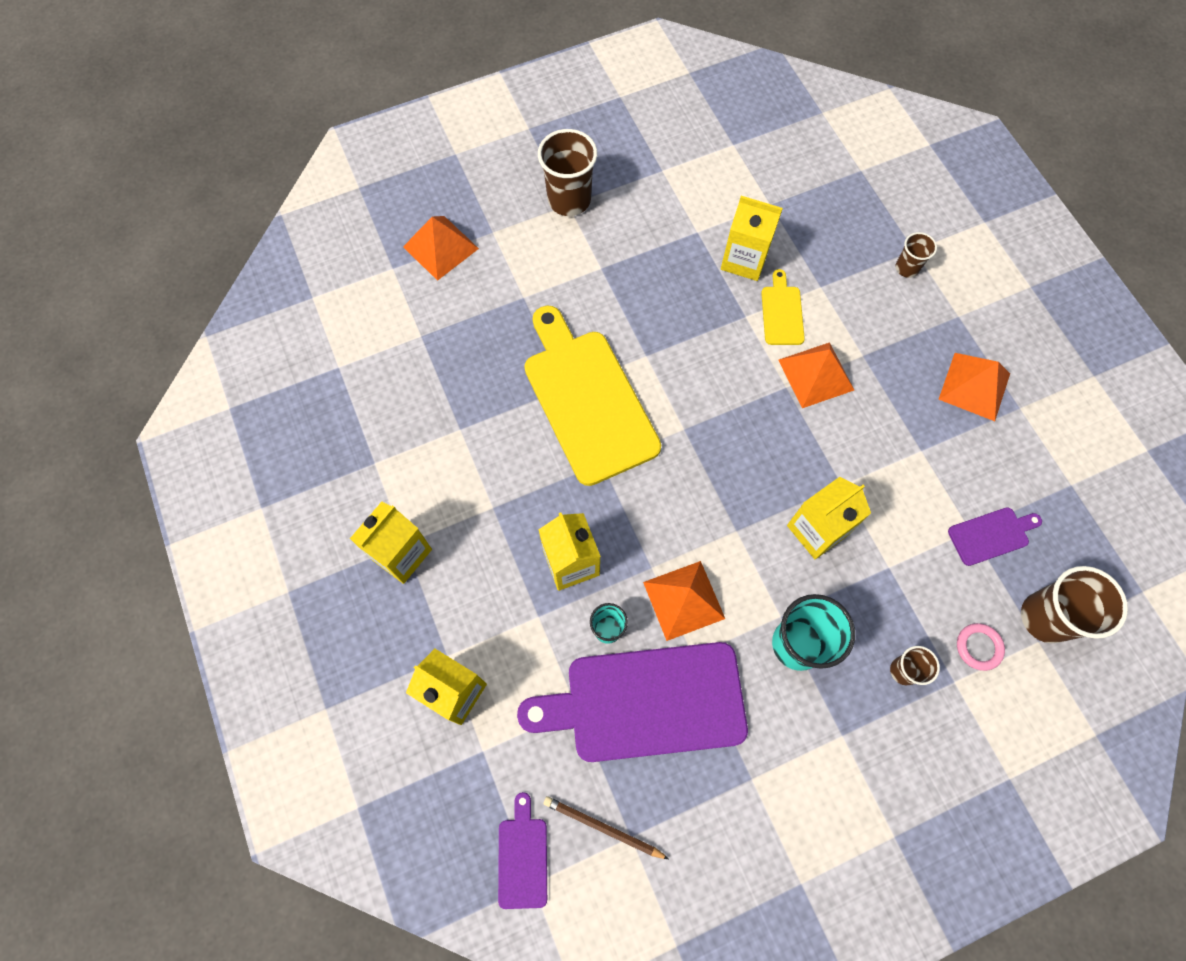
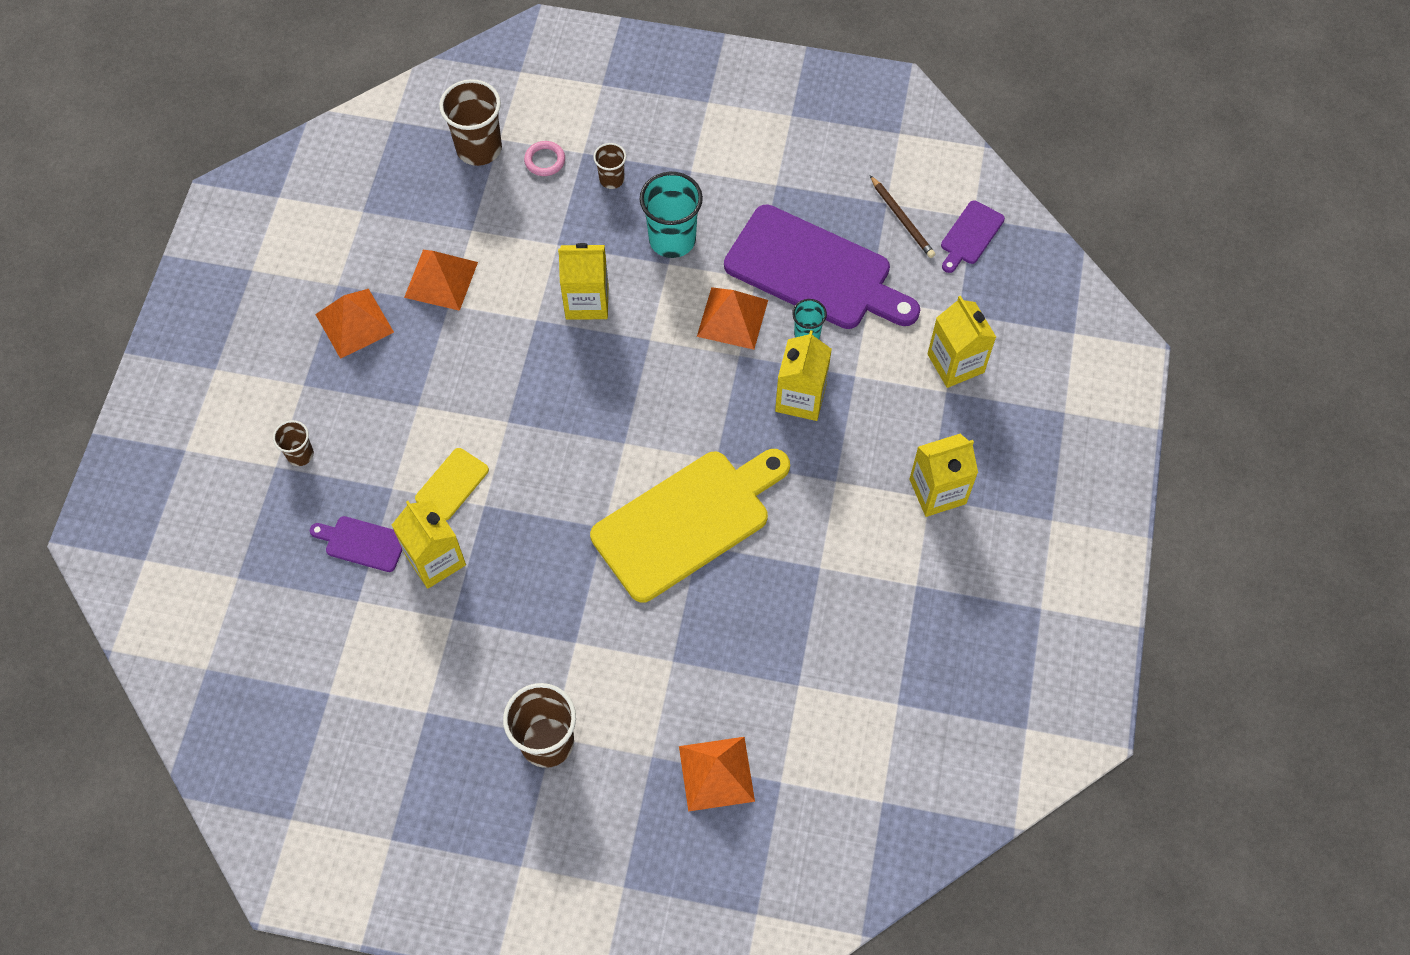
camera: 145 degrees left, 5 degrees down
yellow cutting board [524,305,661,486] -> yellow cutting board turned 135 degrees counterclockwise [590,449,790,603]
orange pyramid [779,342,854,408] -> orange pyramid moved to [404,250,478,311]
purple cutting board [948,507,1042,566] -> purple cutting board moved to [310,516,402,572]

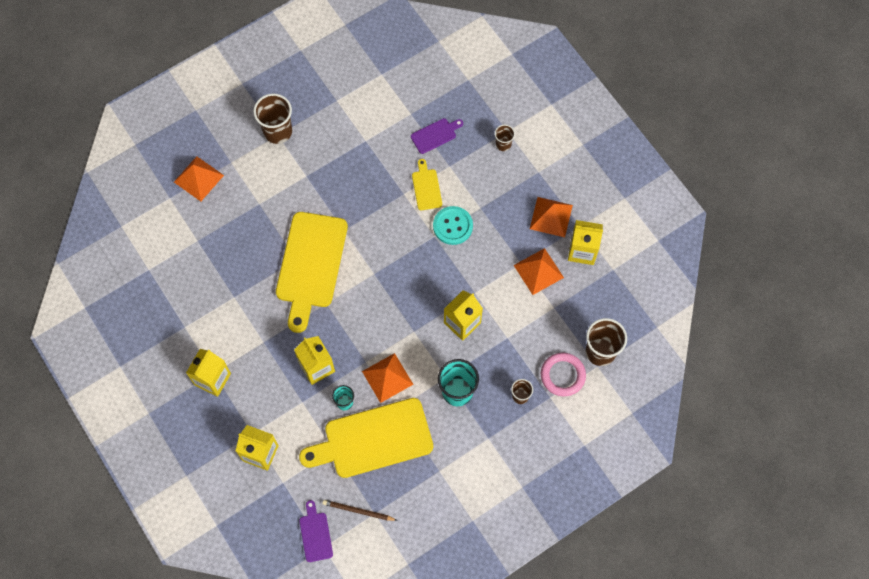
camera: 135 degrees right, 5 degrees up
yellow carton [392,501,466,589] -> yellow carton moved to [568,220,603,265]
pink ring [524,141,565,176] -> pink ring [541,353,586,396], size x1.64
purple cutting board [724,205,920,329] -> yellow cutting board [299,398,433,478]
none -> turquoise button [433,206,473,245]

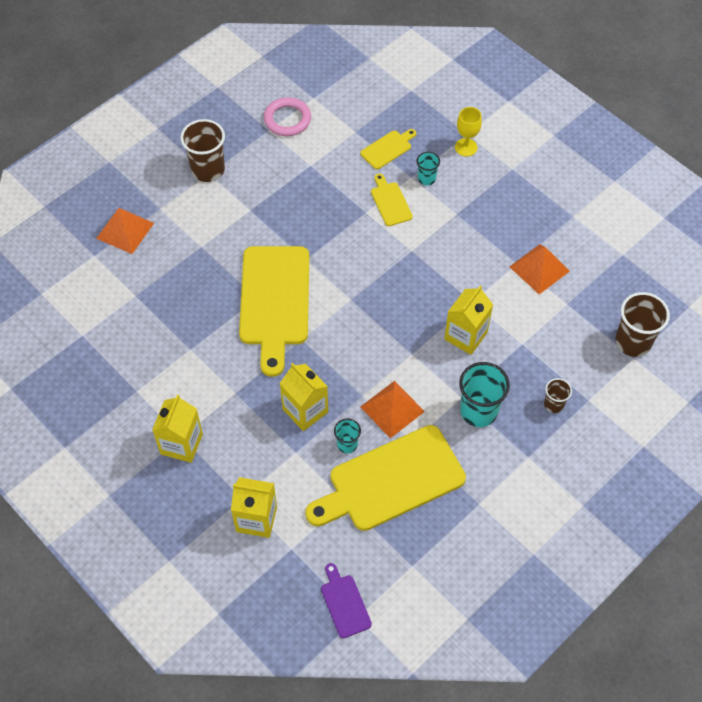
camera: 10 degrees left, 10 degrees down
brown pencil [323,500,398,521] -> none
purple cutting board [411,118,463,154] -> yellow cutting board [360,129,416,169]
turquoise button [433,206,473,245] -> none
brown cup [495,125,515,151] -> yellow goblet [455,107,482,156]
orange pyramid [530,197,573,237] -> none
pink ring [541,353,586,396] -> pink ring moved to [264,97,311,136]
yellow carton [568,220,603,265] -> none
none -> turquoise cup [417,152,440,185]

